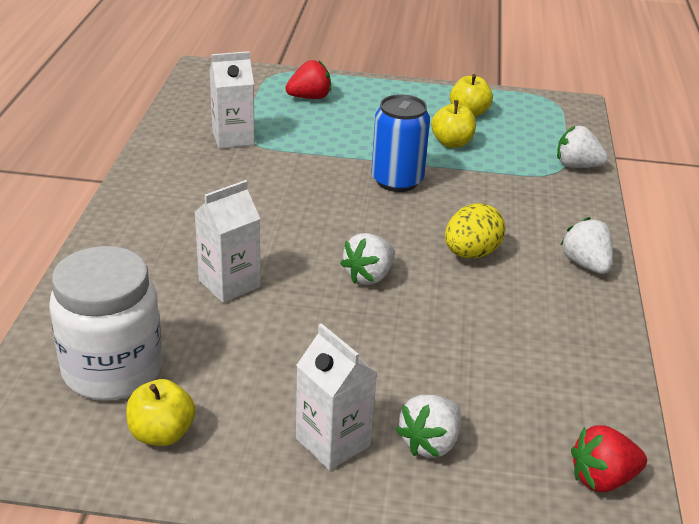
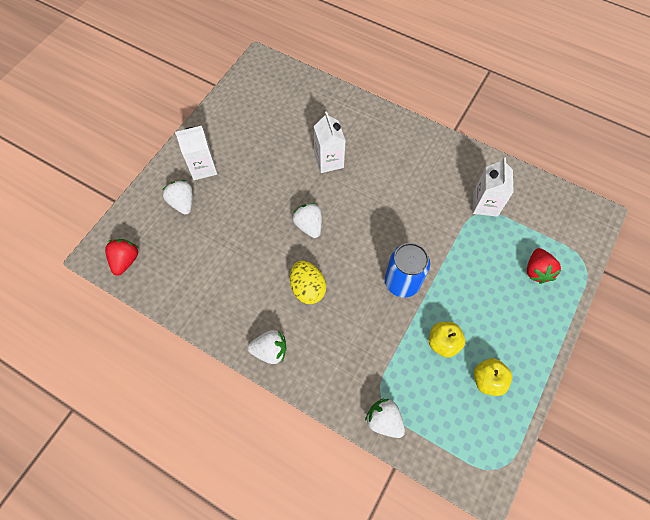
camera: 115 degrees right, 30 degrees up
white jar [49,246,162,400] -> none
yellow apple [126,379,196,446] -> none
white strawberry [557,126,608,168] -> white strawberry turned 90 degrees counterclockwise [365,399,405,438]

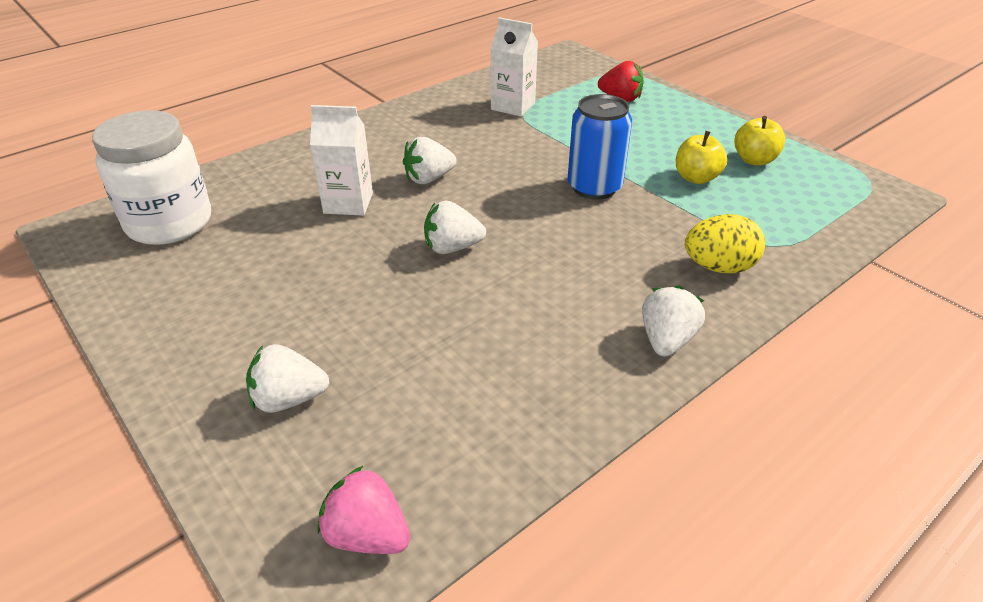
camera: 70 degrees left, 25 degrees down
red strawberry [105,239,139,276] -> pink strawberry [318,466,411,554]
white carton [175,126,217,180] -> none
yellow egg [290,261,326,304] -> yellow egg moved to [685,214,765,273]
white strawberry [365,399,405,438] -> white strawberry moved to [403,137,457,184]
none -> white jar [92,110,211,245]

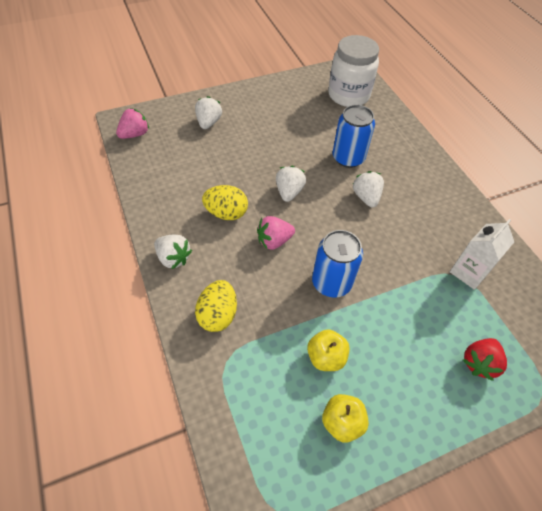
camera: 105 degrees right, 15 degrees up
white carton [310,105,373,216] -> blue can [333,105,375,168]
none -> yellow egg [202,185,248,220]
none -> pink strawberry [257,216,295,250]

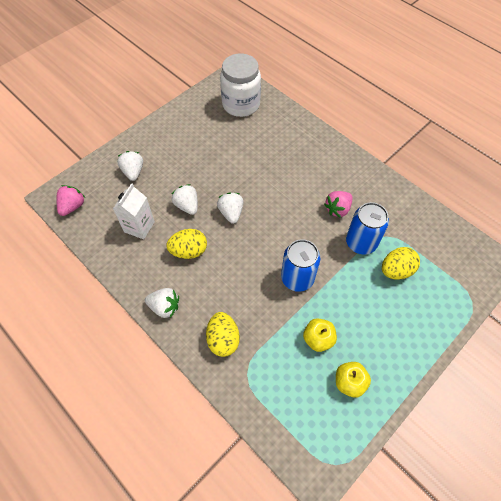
camera: 20 degrees left, 5 degrees up
pink strawberry [257,216,295,250] -> pink strawberry moved to [324,191,352,218]
blue can [333,105,375,168] -> blue can moved to [346,202,389,255]
white strawberry [353,171,384,207] -> white strawberry moved to [172,184,198,215]
white carton [450,219,514,290] -> white carton moved to [113,183,155,239]
red strawberry [463,338,507,381] -> none
none -> yellow egg [382,247,420,280]

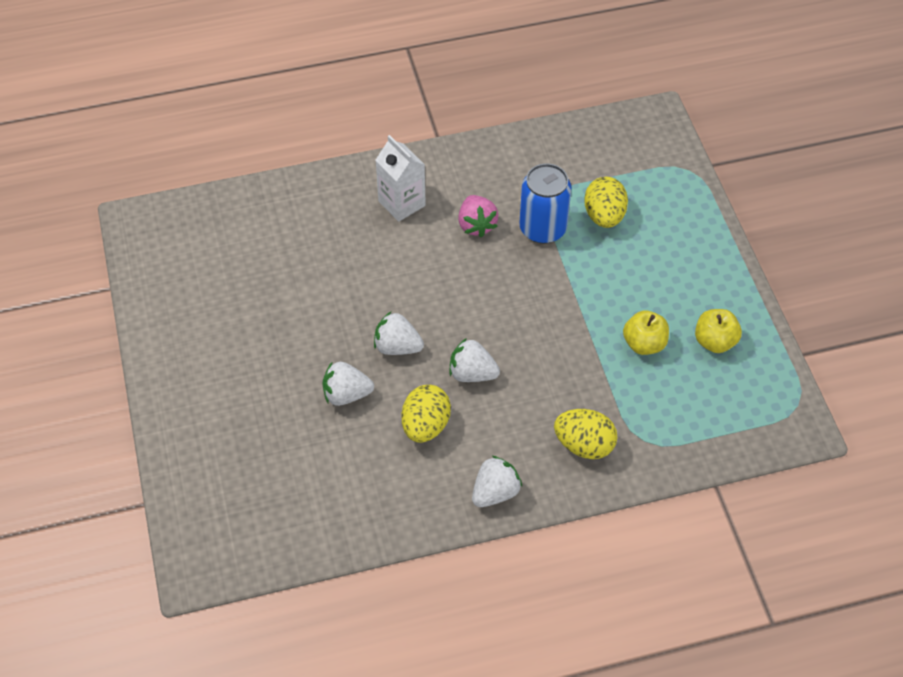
camera: 60 degrees left, 5 degrees down
pink strawberry [56,185,85,216] -> none
white carton [113,183,155,239] -> white carton moved to [376,135,426,222]
white strawberry [117,151,143,181] -> white strawberry moved to [450,338,500,382]
white jar [220,54,261,117] -> none
blue can [281,239,320,292] -> none

